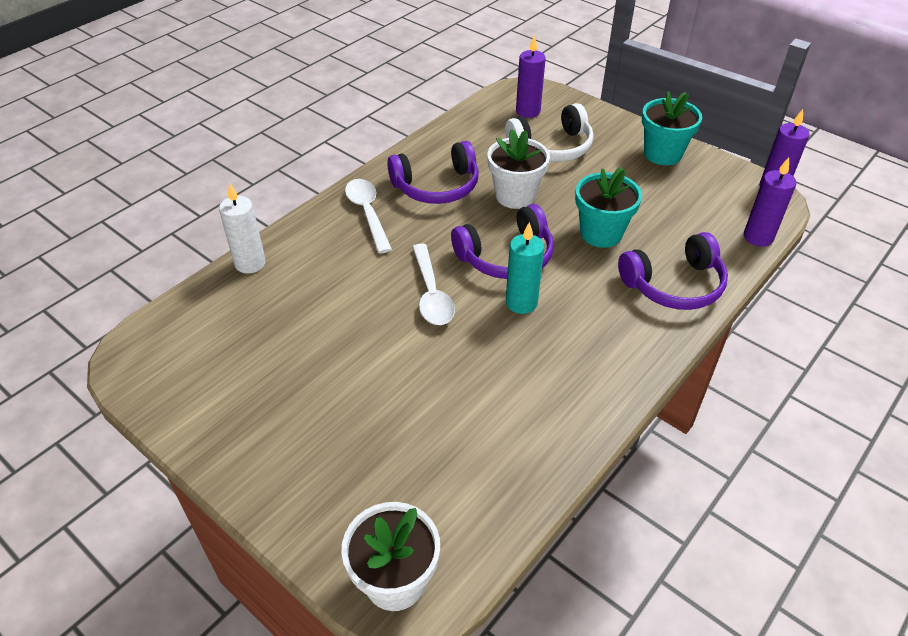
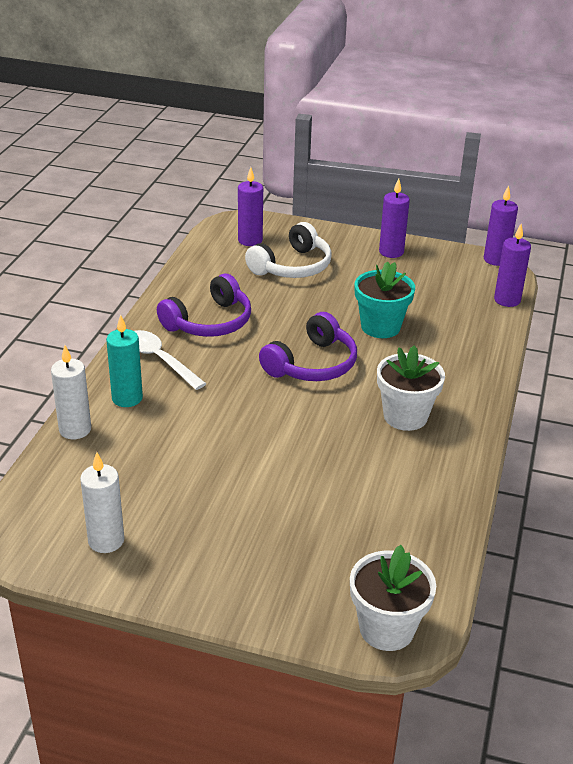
camera: 25 degrees left, 10 degrees down
white spoon [412,243,455,325] -> none
white flower pot [487,129,550,209] -> white flower pot moved to [377,346,445,431]
turquoise candle [506,222,544,314] -> turquoise candle moved to [106,314,143,407]
purple headphones [618,232,728,310] -> none
turquoise flower pot [642,91,702,165] -> purple candle [379,178,410,258]
none -> white candle [80,452,124,553]

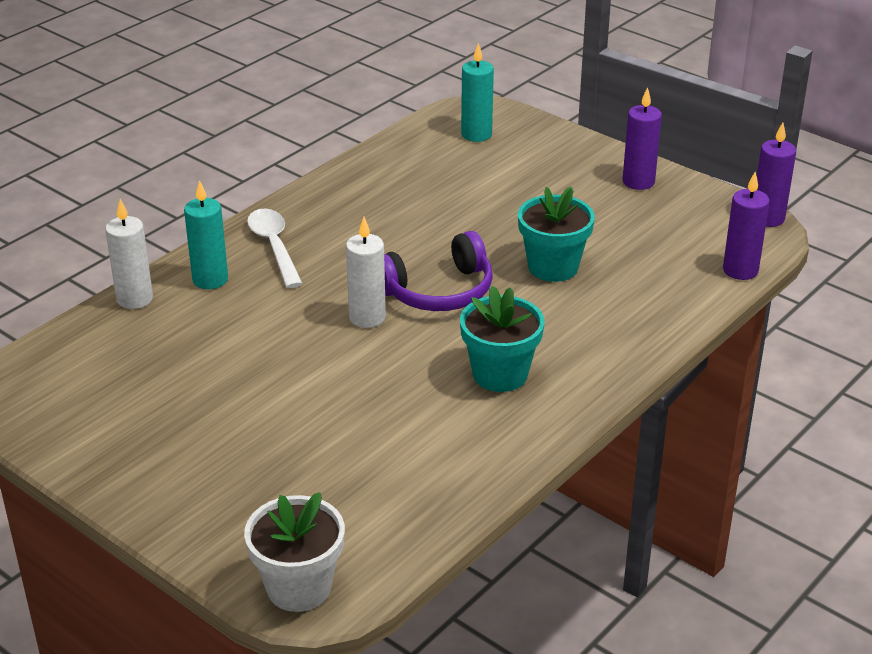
camera: 25 degrees right, 0 degrees up
white candle [80,452,124,553] -> white candle moved to [346,217,386,328]
purple headphones [157,274,251,337] -> none
purple candle [238,167,263,246] -> turquoise candle [461,43,494,142]
white headphones [245,222,332,278] -> none
white flower pot [377,346,445,431] -> turquoise flower pot [460,286,544,392]

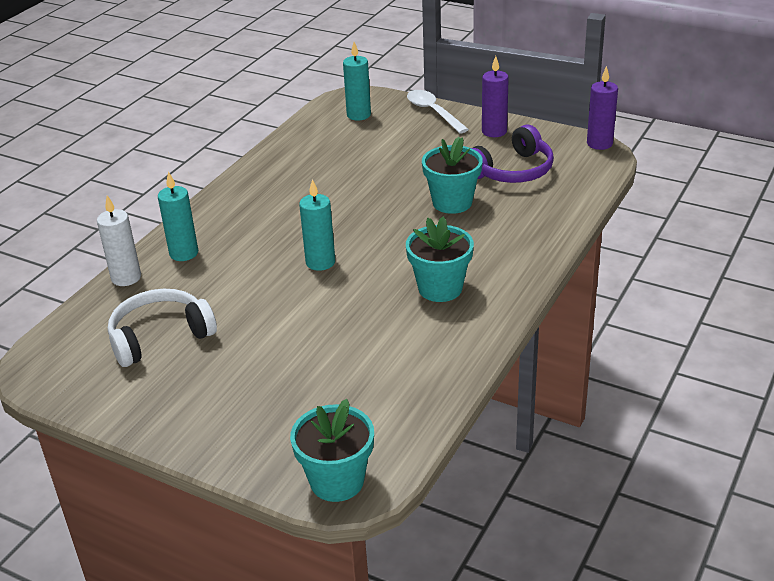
camera: 10 degrees left, 0 degrees up
white flower pot [244,492,345,612] -> turquoise flower pot [290,399,374,502]
white spoon [247,208,303,288] -> white spoon moved to [407,90,469,134]
white candle [346,217,386,328] -> turquoise candle [299,179,335,271]
purple headphones [384,231,493,311] -> purple headphones moved to [472,125,554,183]
purple candle [723,172,770,280] -> none
none -> white headphones [108,289,217,367]

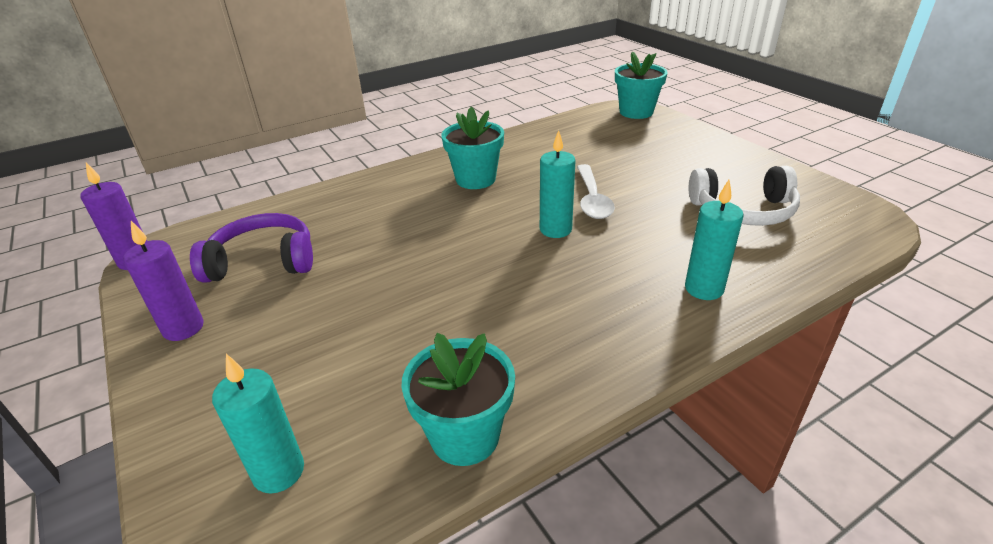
camera: 150 degrees left, 0 degrees up
white candle [97,195,141,286] -> none
white spoon [407,90,469,134] -> white spoon moved to [577,164,615,219]
turquoise flower pot [422,137,483,214] -> turquoise flower pot moved to [401,333,515,466]

